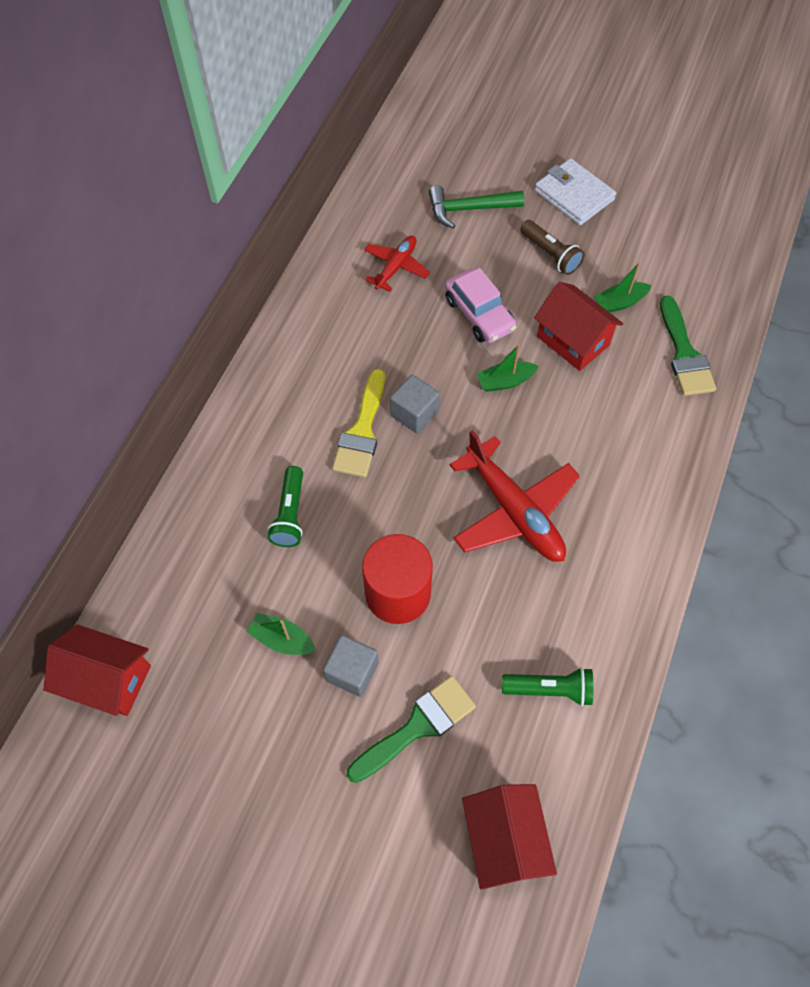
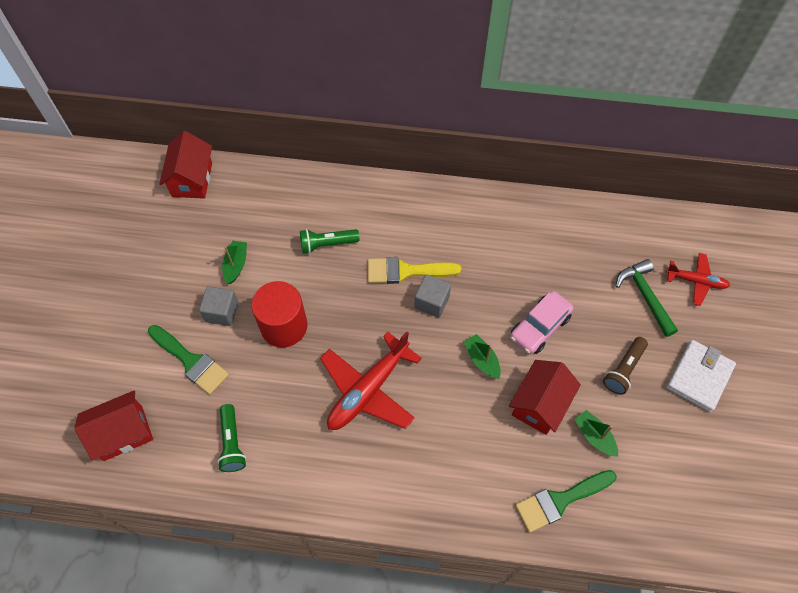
camera: 75 degrees right, 0 degrees up
red plane [364,236,430,292] -> red plane moved to [666,253,730,306]

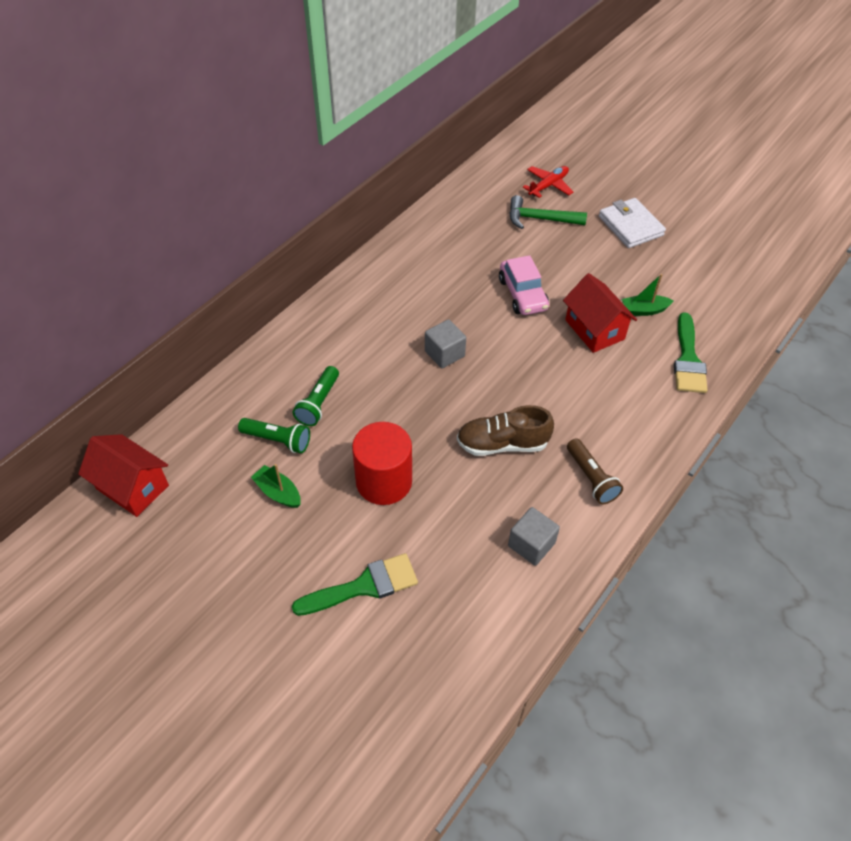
camera: 60 degrees left, 10 degrees down
red house [74,390,153,461] -> none
grey cube [199,286,239,326] -> grey cube moved to [508,507,560,566]
green flashlight [217,404,246,472] -> green flashlight moved to [238,418,310,453]
red plane [320,331,422,430] -> brown shoe [457,405,554,456]
yellow brush [367,257,461,284] -> none
green boat [464,334,501,379] -> none
brown flashlight [603,337,648,395] -> brown flashlight moved to [567,438,623,504]

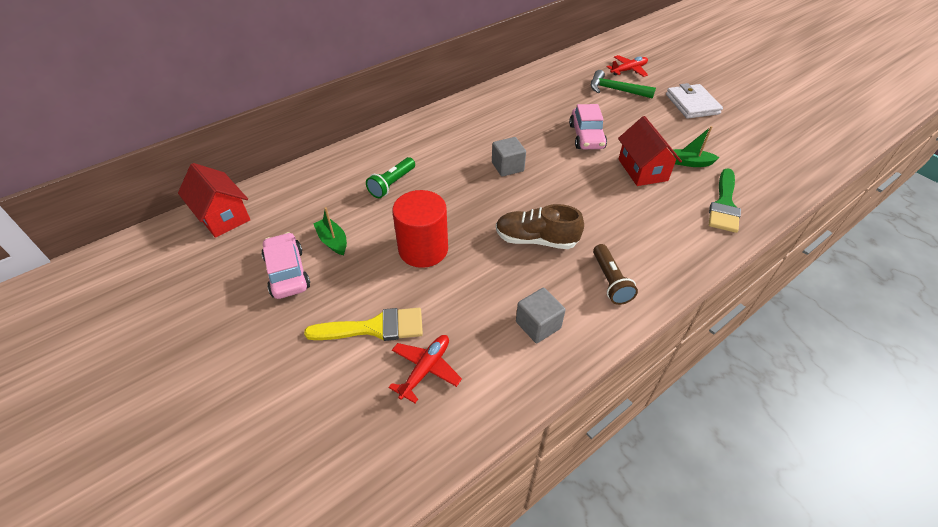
camera: 15 degrees right, 5 degrees down
green flashlight [238,418,310,453] -> none
green brush [292,553,418,616] -> yellow brush [304,308,423,341]
none -> pink car [262,232,310,299]
none -> red plane [389,335,462,403]

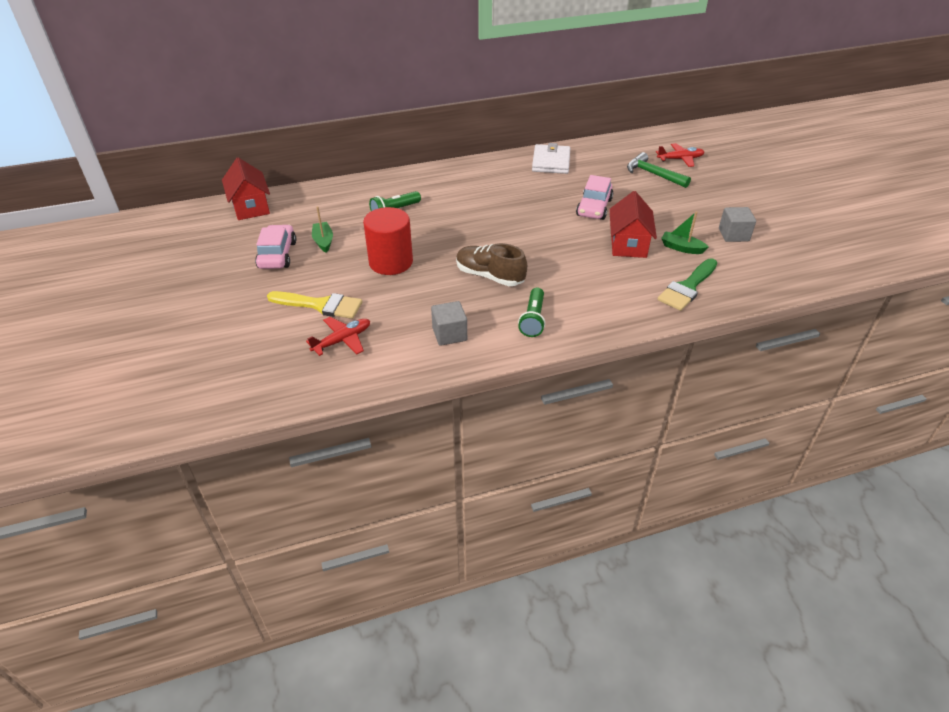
camera: 20 degrees right, 5 degrees down
grey cube [492,137,526,177] -> grey cube moved to [719,207,756,242]
brown flashlight [593,244,638,305] -> green flashlight [518,287,545,337]
white wallet [666,83,723,119] -> white wallet moved to [532,143,570,174]

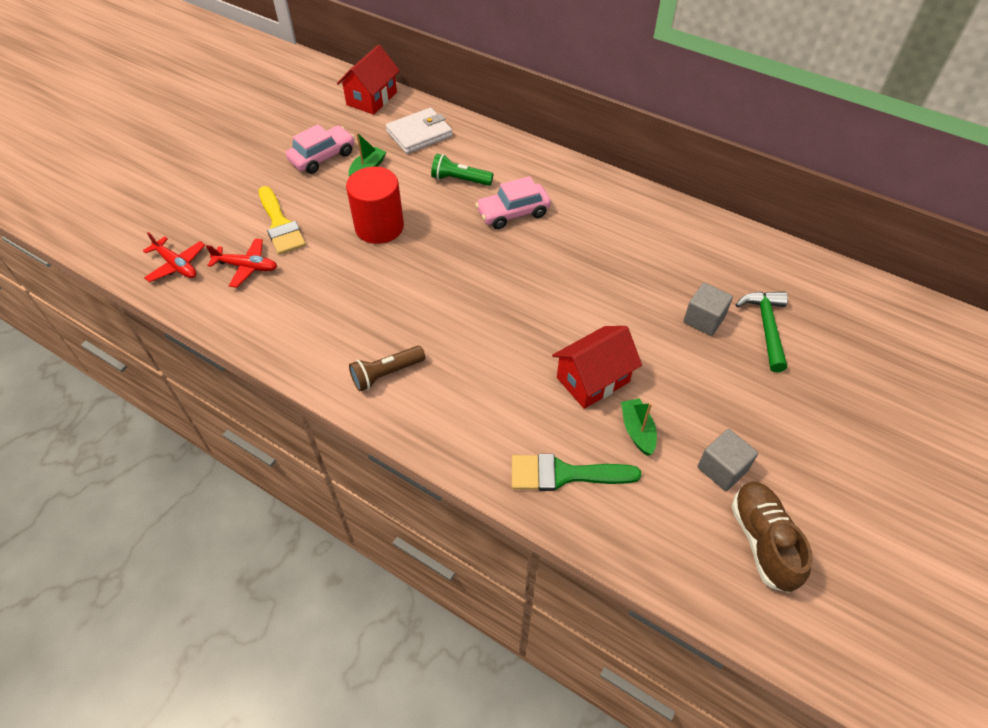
camera: 50 degrees right, 10 degrees up
grey cube [431,301,467,346] -> grey cube moved to [683,283,733,336]
brown shoe [456,243,527,286] -> brown shoe moved to [731,481,813,593]
green flashlight [518,287,545,337] -> brown flashlight [349,346,425,391]
white wallet [532,143,570,174] -> white wallet moved to [386,108,452,154]
pink car [576,175,613,220] -> pink car moved to [475,176,551,229]
red plane [656,143,704,167] -> red plane moved to [143,232,205,282]

